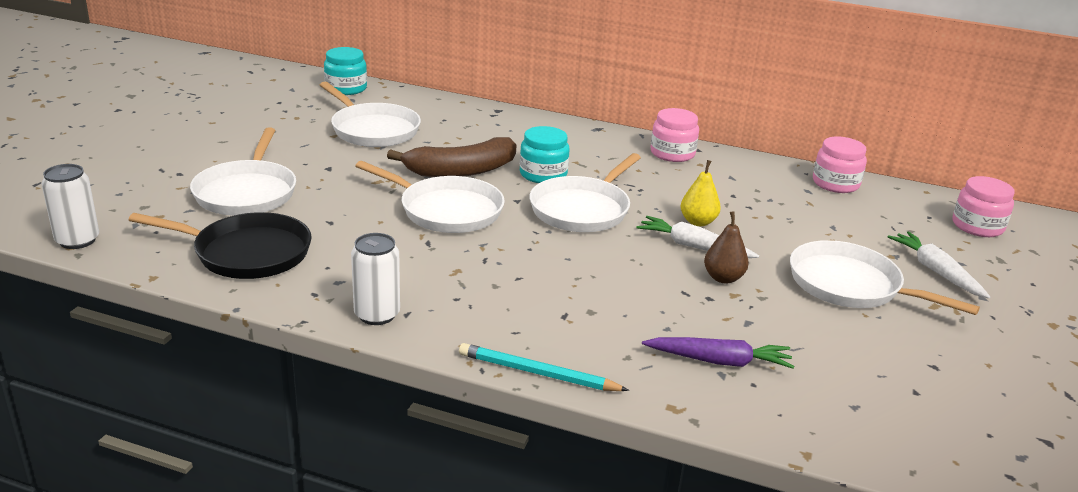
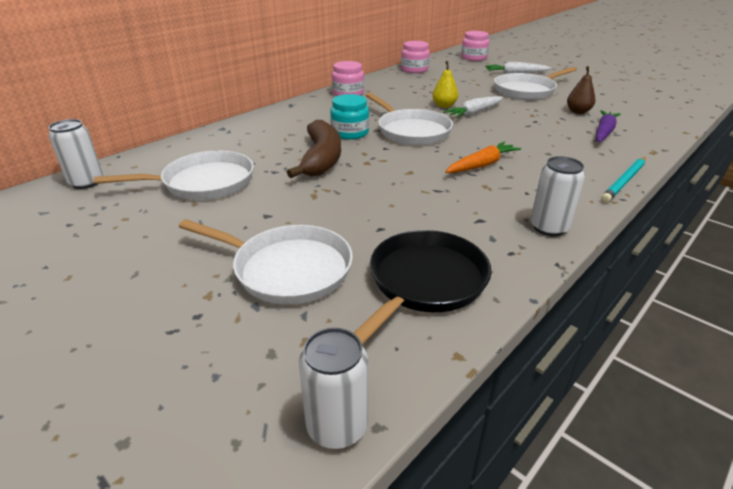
camera: 65 degrees left, 5 degrees up
turquoise jar [324,47,367,95] -> white can [48,119,103,189]
white pan [355,161,505,233] -> none
brown pear [704,211,749,284] -> brown pear moved to [567,66,595,114]
none -> orange carrot [445,142,521,173]

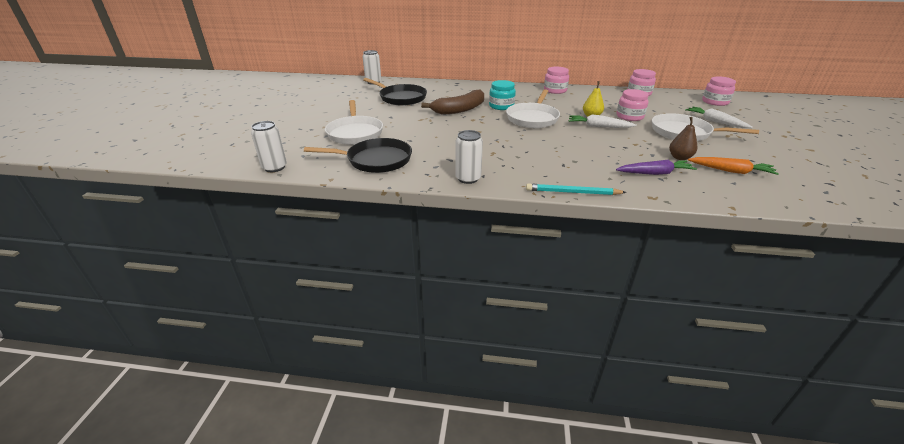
camera: 55 degrees right, 0 degrees up
white pan [94,151,254,200] -> black pan [363,78,427,106]
orange carrot [445,142,521,173] -> orange carrot moved to [688,157,779,175]
none -> pink jar [616,89,649,121]

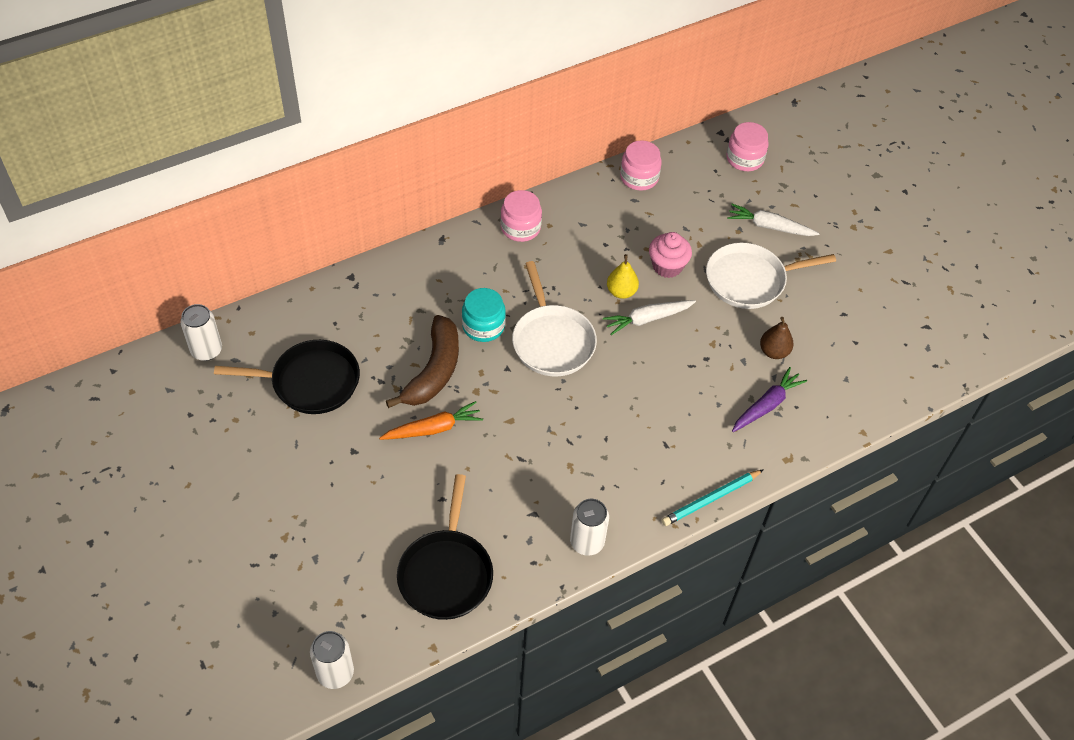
camera: 40 degrees left, 20 degrees up
black pan [304,138,412,173] -> black pan turned 135 degrees clockwise [397,474,493,620]
white pan [325,100,383,145] -> none
pink jar [616,89,649,121] -> pink cupcake [649,232,692,278]
orange carrot [688,157,779,175] -> orange carrot moved to [379,401,483,440]

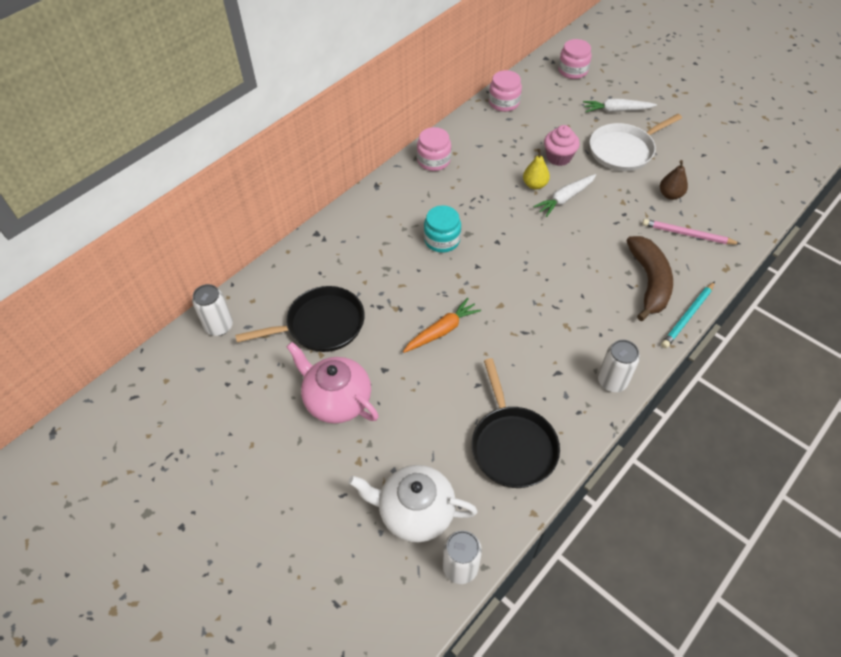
camera: 15 degrees left, 0 degrees up
brown banana [386,315,459,408] -> brown banana moved to [626,236,673,321]
white pan [512,261,597,376] -> none
purple carrot [732,367,807,432] -> pink pencil [642,219,741,245]
none -> pink teapot [287,342,379,423]
none -> white teapot [349,465,478,542]

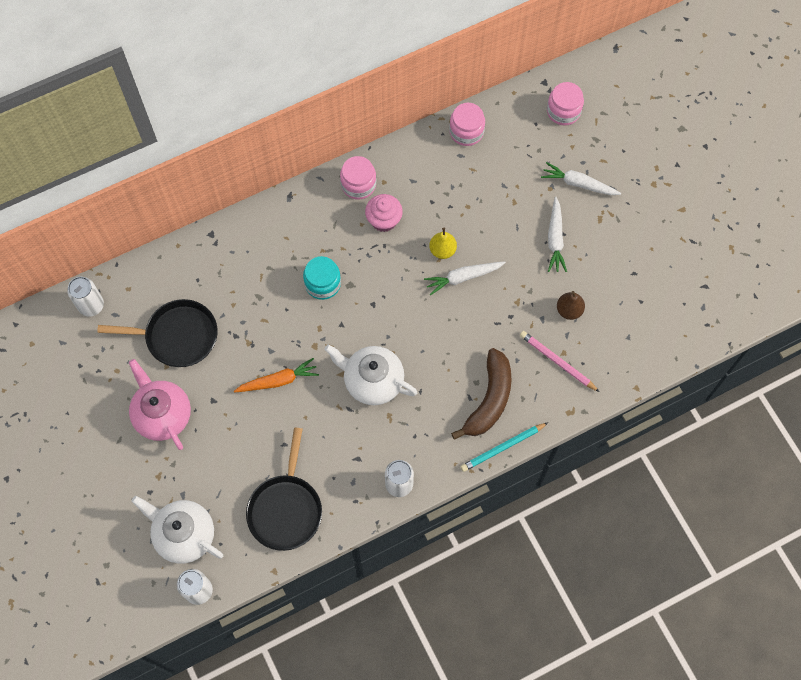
camera: 20 degrees right, 15 degrees up
pink cupcake [544,125,580,166] -> pink cupcake moved to [365,194,403,232]
white pan [590,114,682,171] -> white carrot [548,197,567,272]
none -> white teapot [324,345,417,405]

